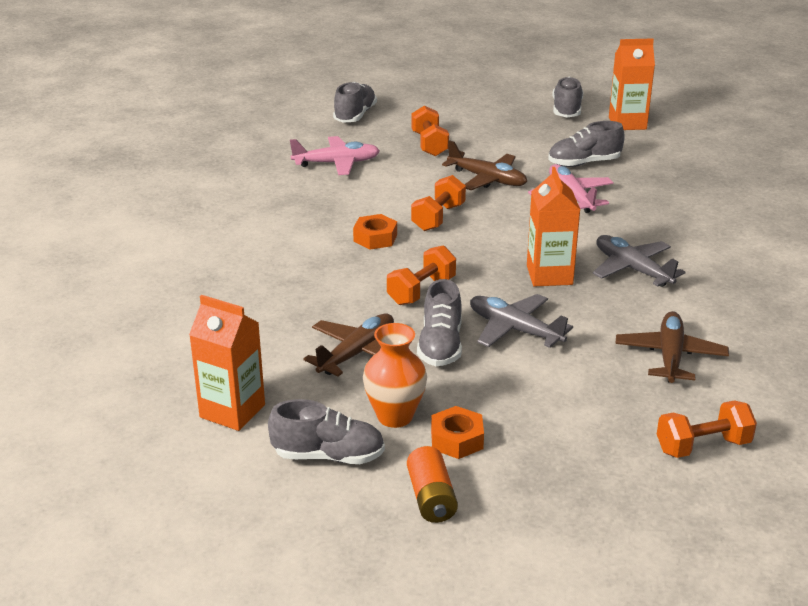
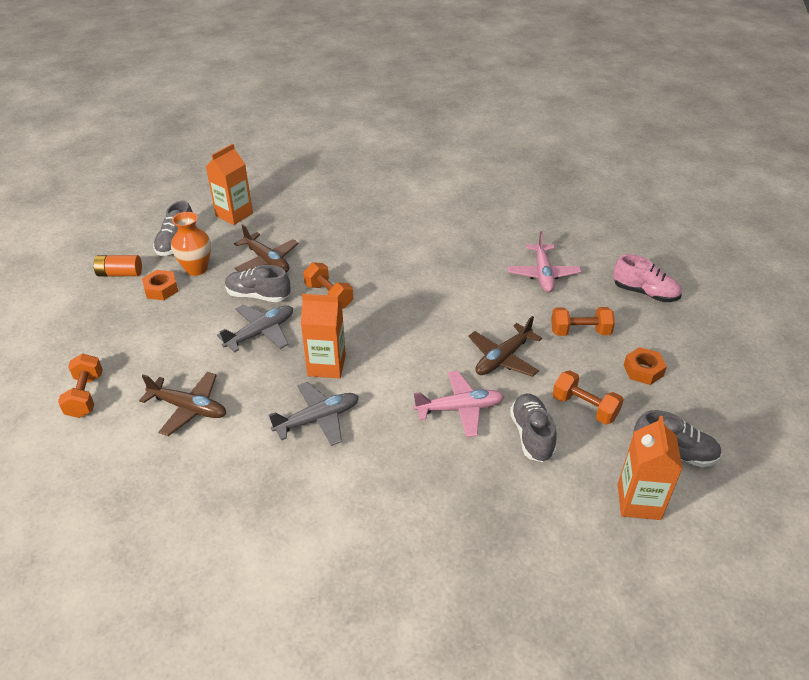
camera: 100 degrees right, 10 degrees up
grey shoe [333,82,377,123] -> pink shoe [613,254,682,302]
orange nut [353,214,397,250] -> orange nut moved to [624,347,667,385]
orange dumbbell [411,175,466,231] -> orange dumbbell moved to [553,370,624,425]

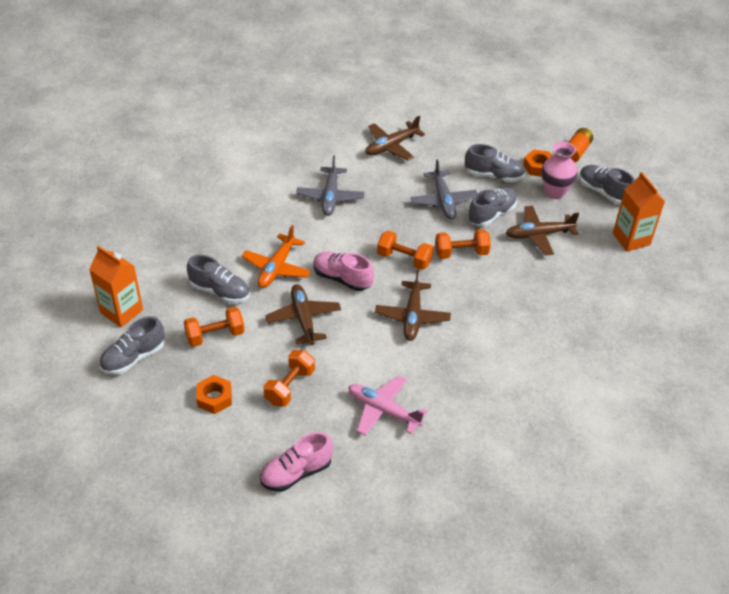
camera: 120 degrees right, 5 degrees up
orange dumbbell [58,354,103,418] -> orange dumbbell moved to [377,231,433,270]
orange vase [171,212,211,276] -> pink vase [541,142,578,199]
orange carton [301,294,346,378] -> none
pink plane [413,371,505,437] -> orange plane [242,225,311,288]
none -> pink shoe [313,252,374,291]
none -> brown plane [375,270,451,341]
none -> grey shoe [465,144,525,182]

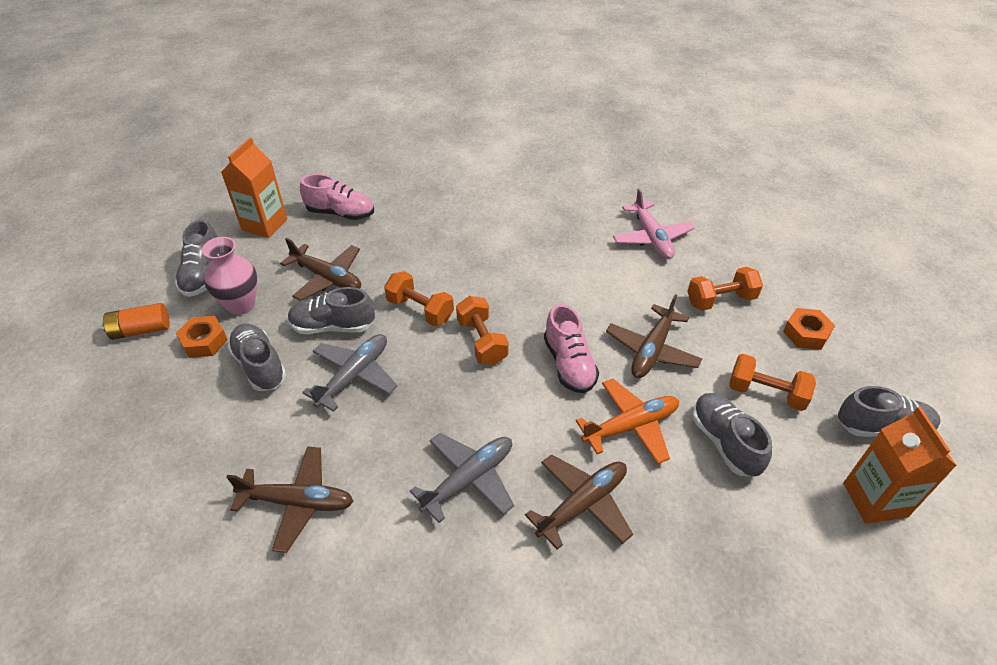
camera: 135 degrees left, 0 degrees up
pink shoe [260,432,333,492] -> pink shoe moved to [300,174,374,220]
brown plane [375,270,451,341] -> brown plane moved to [525,454,633,550]

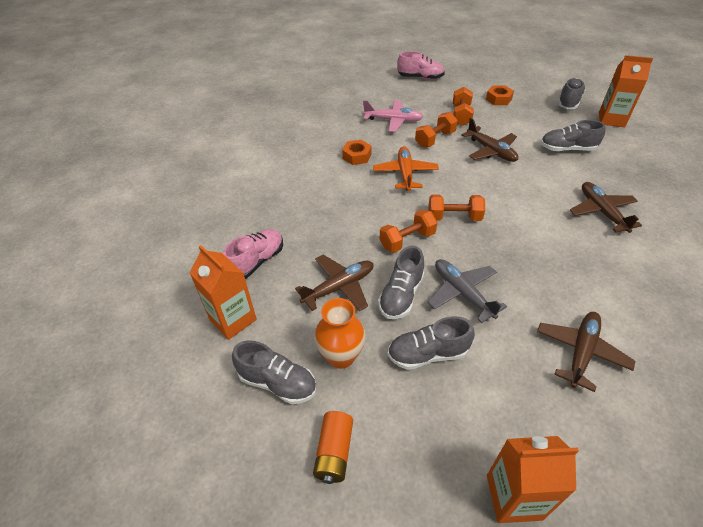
camera: 65 degrees left, 0 degrees up
orange nut [176,316,228,358] -> orange nut moved to [342,140,372,165]
pink vase [202,237,257,315] -> orange vase [314,298,366,369]
grey plane [410,433,514,523] -> none
pink shoe [544,304,599,393] -> pink shoe moved to [397,51,445,80]
orange plane [576,379,679,464] -> orange plane moved to [373,146,439,191]
orange dumbbell [729,354,816,411] -> orange dumbbell moved to [415,112,458,148]
none -> orange carton [487,436,579,523]

